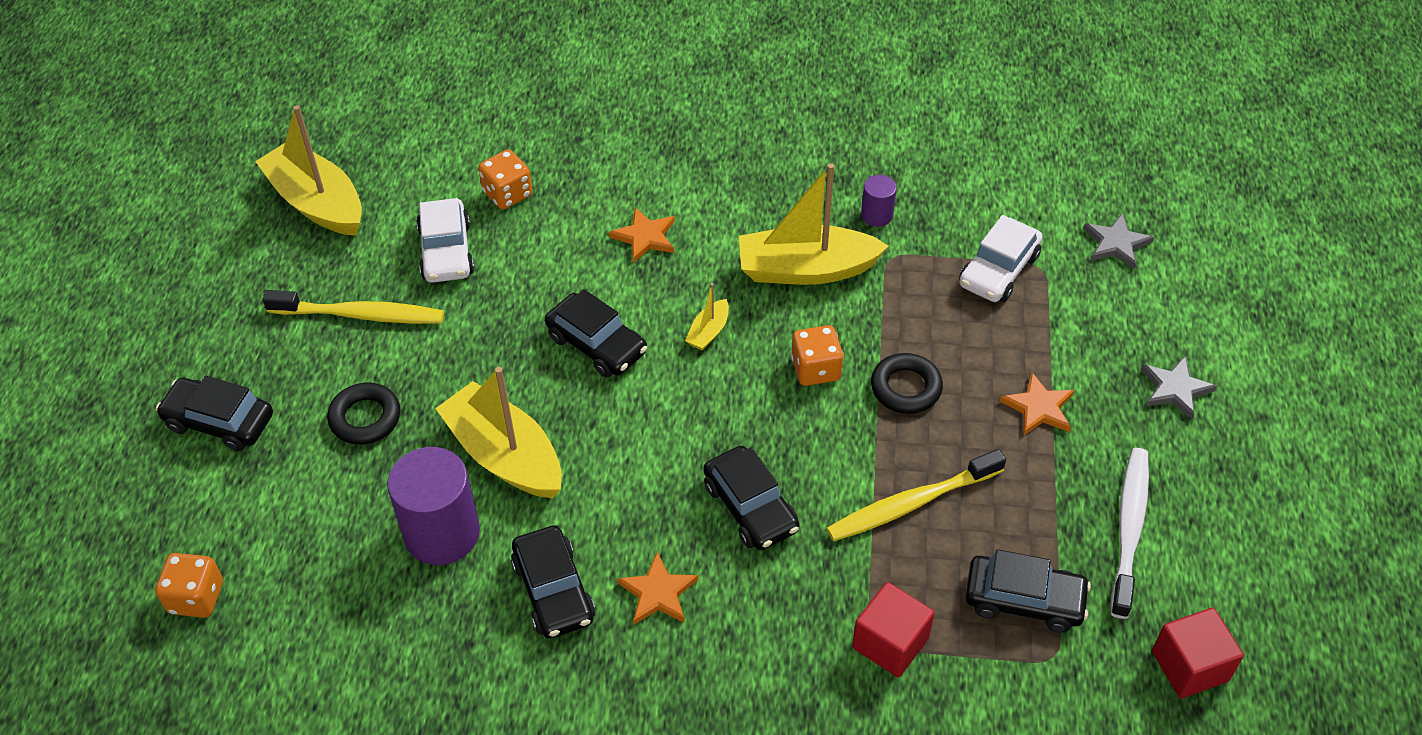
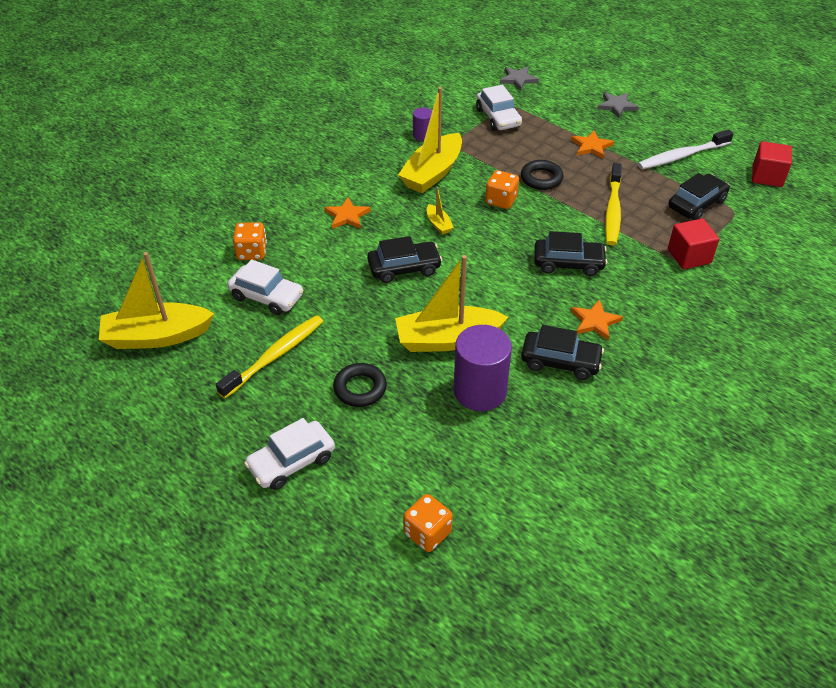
camera: 55 degrees left, 5 degrees down
black car [156,376,273,451] -> white car [244,418,335,490]
white toothbrush [1111,448,1149,619] -> white toothbrush turned 75 degrees counterclockwise [638,129,734,169]

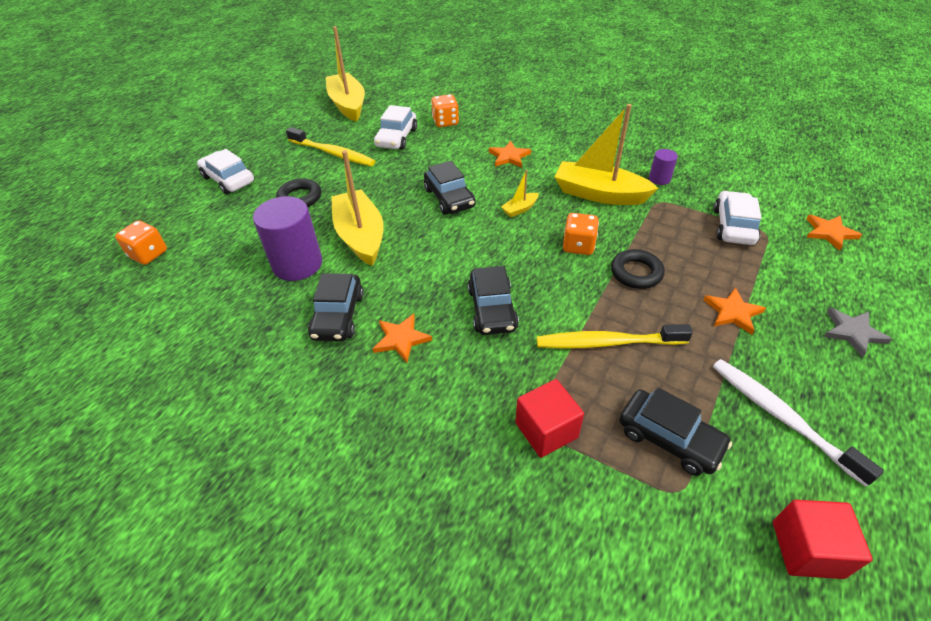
camera: 80 degrees right, 0 degrees up
white car [476,85,522,131] -> white car turned 135 degrees clockwise [714,191,762,245]
grey star [500,67,539,91] -> orange star [806,215,862,251]

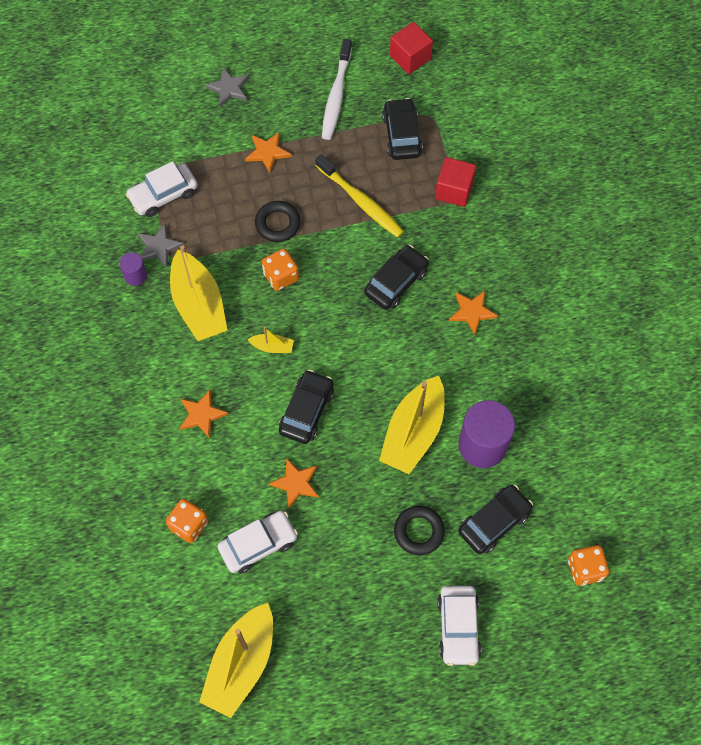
camera: 135 degrees left, 20 degrees up
yellow toothbrush [286,127,375,166] -> none
black car [308,273,364,341] -> black car moved to [458,485,533,554]
orange star [806,215,862,251] -> orange star moved to [269,458,319,508]
none -> grey star [138,224,184,268]

